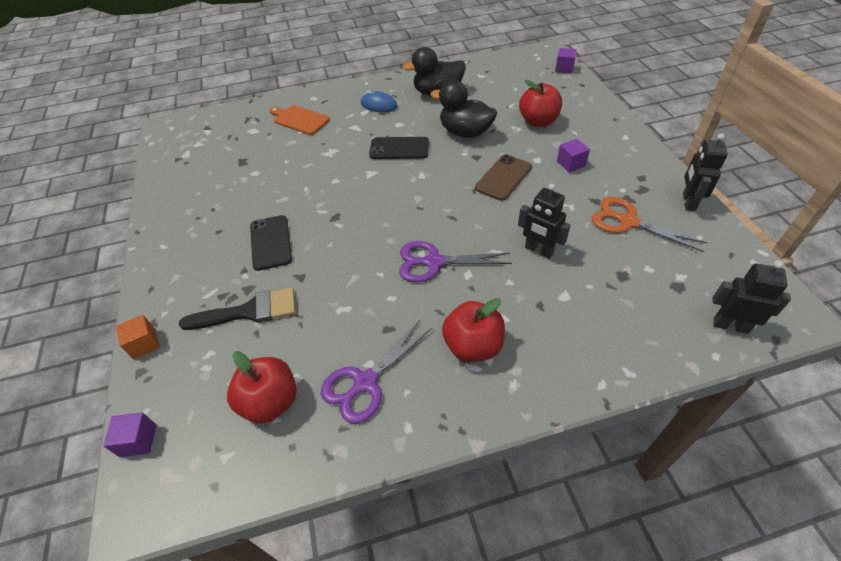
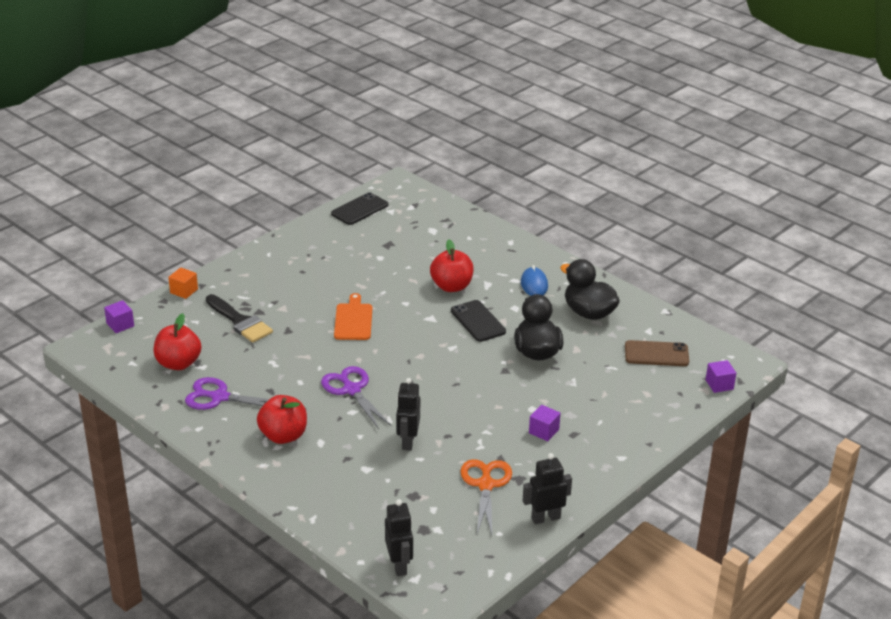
camera: 55 degrees right, 15 degrees down
black phone [250,215,292,271] -> black phone moved to [331,192,388,225]
orange cutting board [269,105,330,135] -> orange cutting board moved to [334,293,372,340]
brown phone [475,154,532,201] -> brown phone moved to [625,340,689,366]
red apple [519,80,562,127] -> red apple moved to [430,239,474,292]

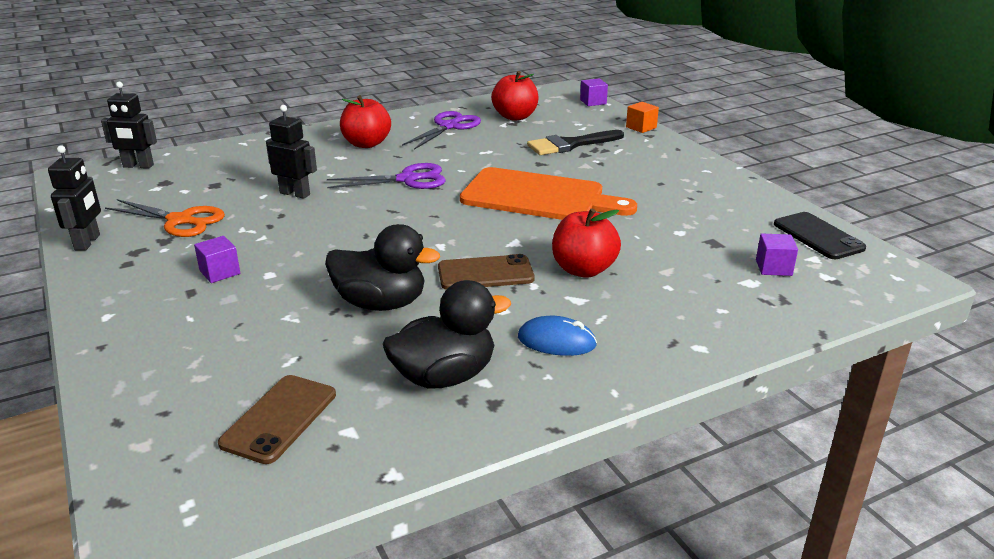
camera: 110 degrees right, 5 degrees down
orange cutting board [334,293,372,340] -> orange cutting board [460,167,637,220], size x1.78
black phone [451,300,506,342] -> brown phone [438,254,535,289]
purple cube [706,360,736,393] -> purple cube moved to [756,233,798,276]

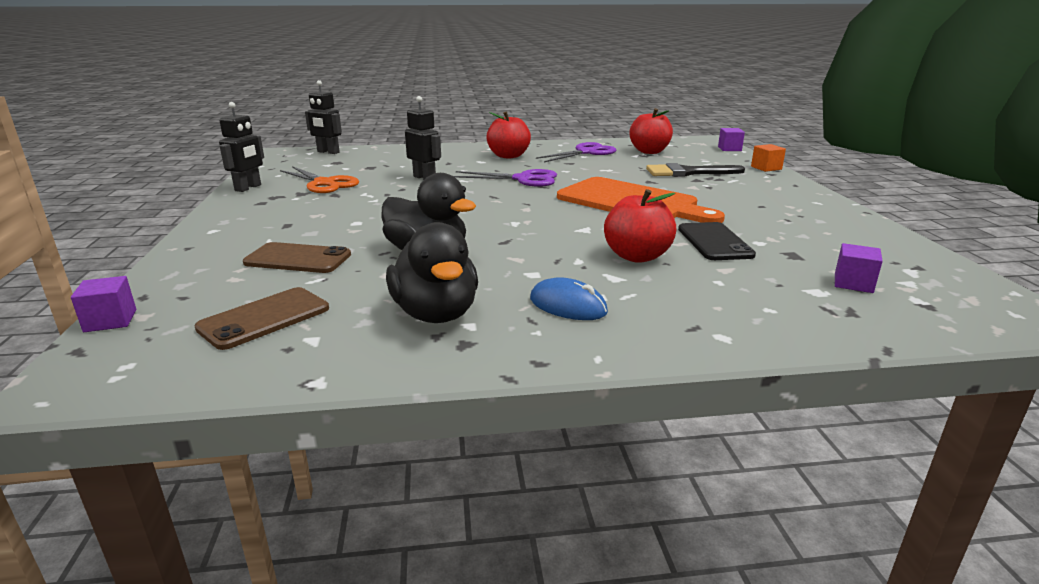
camera: 20 degrees right, 5 degrees down
purple cube [194,236,240,283] -> purple cube moved to [71,276,136,332]
black duck [383,280,511,389] -> black duck turned 75 degrees clockwise [386,222,478,323]
brown phone [438,254,535,289] -> brown phone moved to [243,242,351,273]
black phone [774,212,866,259] -> black phone moved to [678,222,756,260]

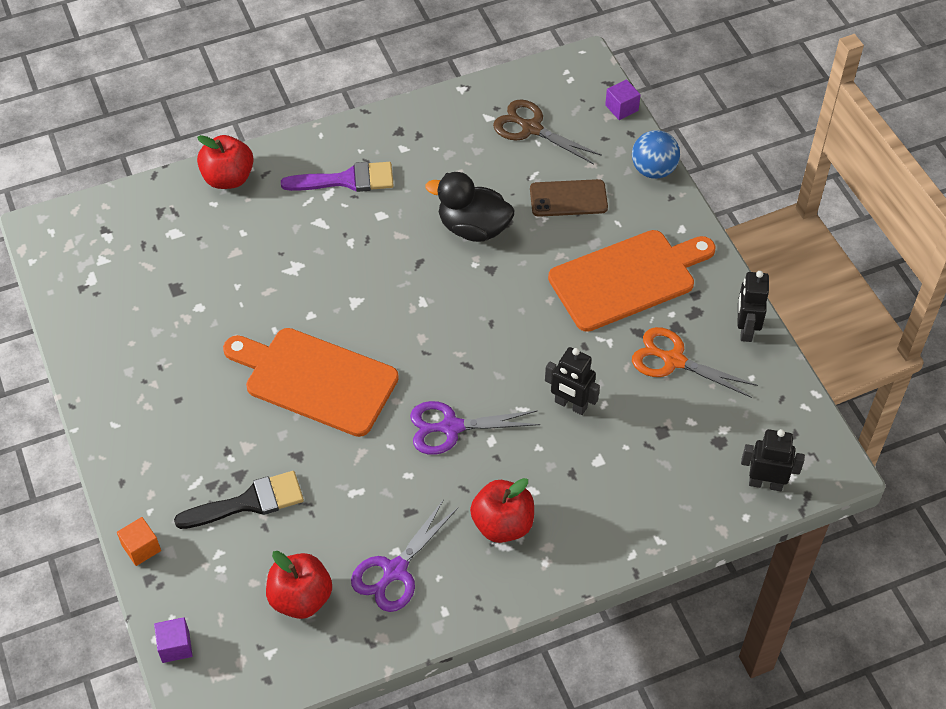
camera: 165 degrees right, 30 degrees up
brown phone [195,287,329,350] -> brown scissors [493,99,602,164]
black duck [386,222,478,323] -> none
blue mouse [530,277,608,320] -> purple brush [281,162,394,192]
red apple [604,189,676,263] -> red apple moved to [197,135,254,189]
black phone [678,222,756,260] -> none
purple cube [835,243,883,293] -> none
none -> orange cutting board [548,230,716,332]
none -> blue ball [632,130,680,179]

